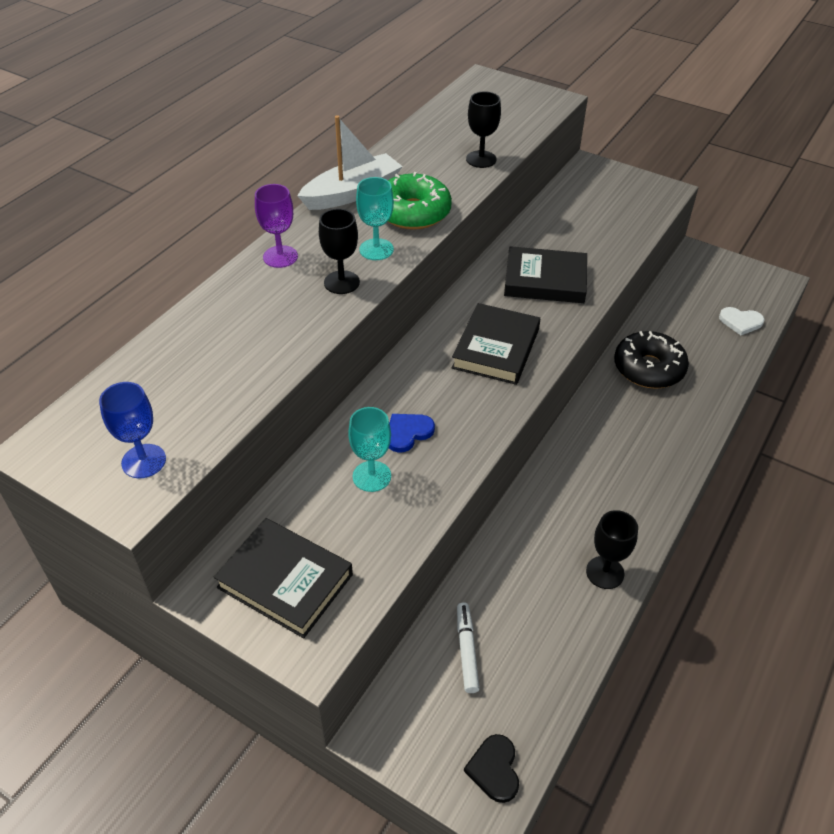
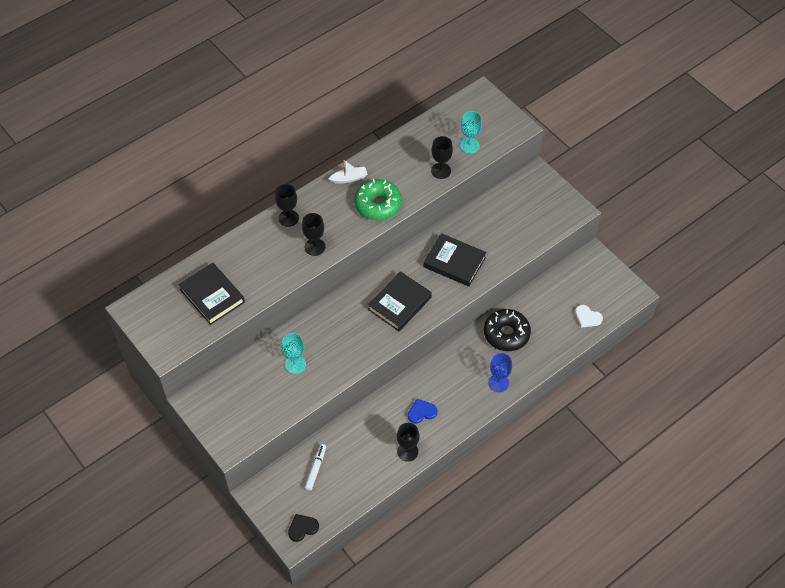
camera: 20 degrees right, 10 degrees up
blue goblet [99,382,166,478] -> blue goblet moved to [488,353,512,392]
black book [214,518,353,638] -> black book moved to [179,263,245,325]
purple goblet [255,184,298,268] -> black goblet [275,184,299,227]
white boat [297,116,403,210] -> white boat [328,160,368,184], size x0.56
turquoise goblet [356,177,394,260] -> turquoise goblet moved to [460,111,482,154]
blue heart [389,414,435,453] -> blue heart moved to [408,399,437,424]
black heart [464,734,519,803] -> black heart turned 45 degrees clockwise [288,514,319,542]

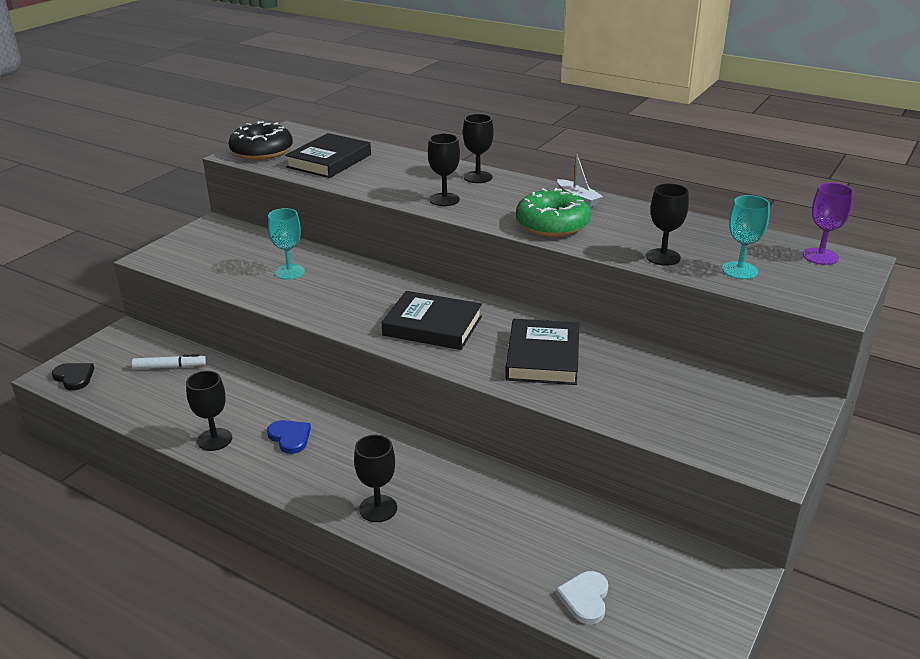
camera: 70 degrees right, 25 degrees down
black donut [484,309,531,351] -> black donut moved to [228,121,293,160]
blue goblet [488,353,512,392] -> black goblet [354,435,397,522]
none -> purple goblet [803,183,854,265]

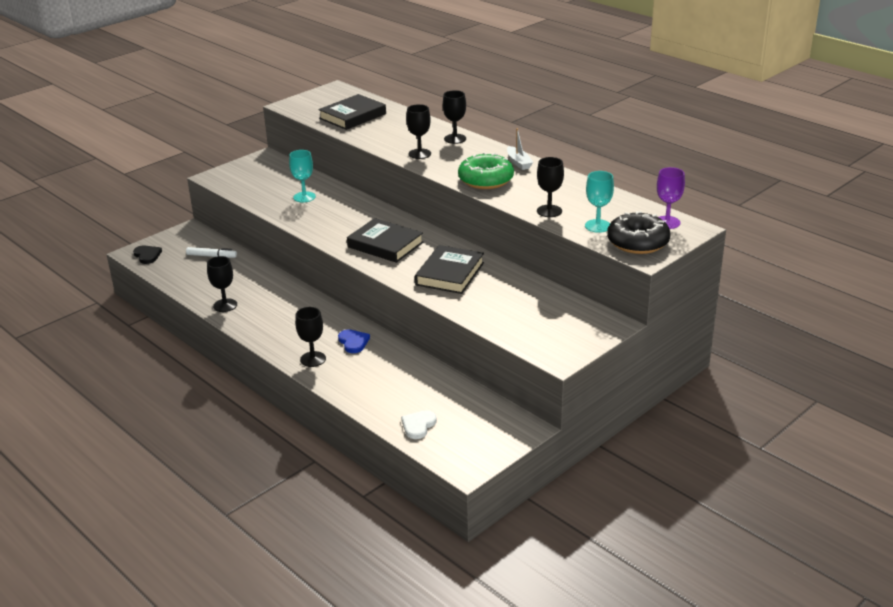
camera: 15 degrees right, 0 degrees up
black donut [228,121,293,160] -> black donut moved to [607,211,671,254]
blue heart [267,420,311,454] -> blue heart moved to [338,330,370,353]

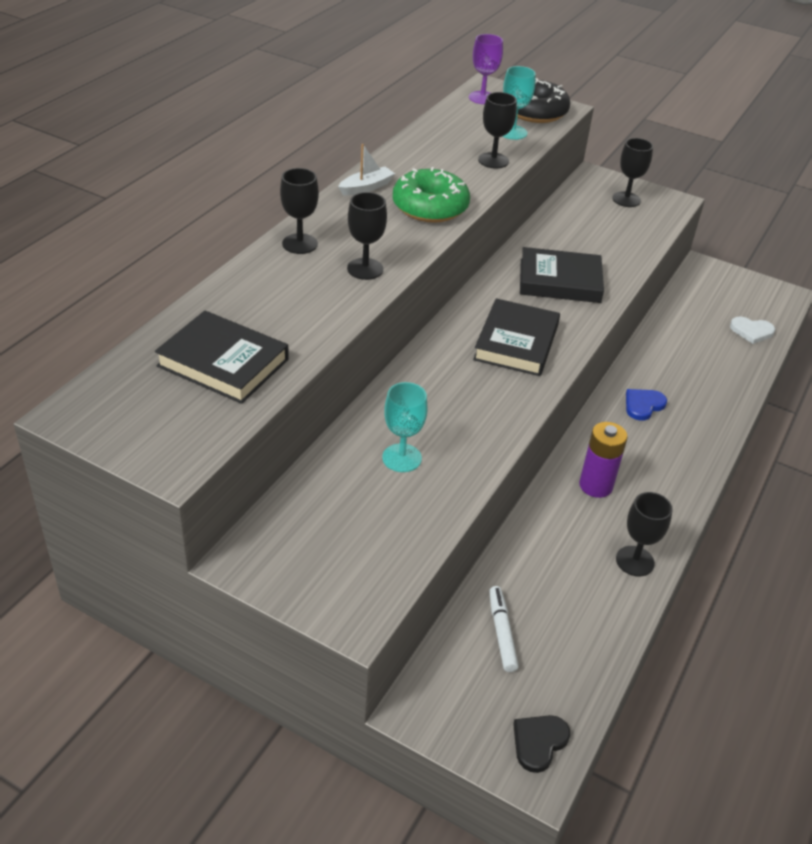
camera: 110 degrees left, 10 degrees up
black goblet [295,307,326,367] -> black goblet moved to [612,138,653,207]
none -> purple battery [579,422,628,498]

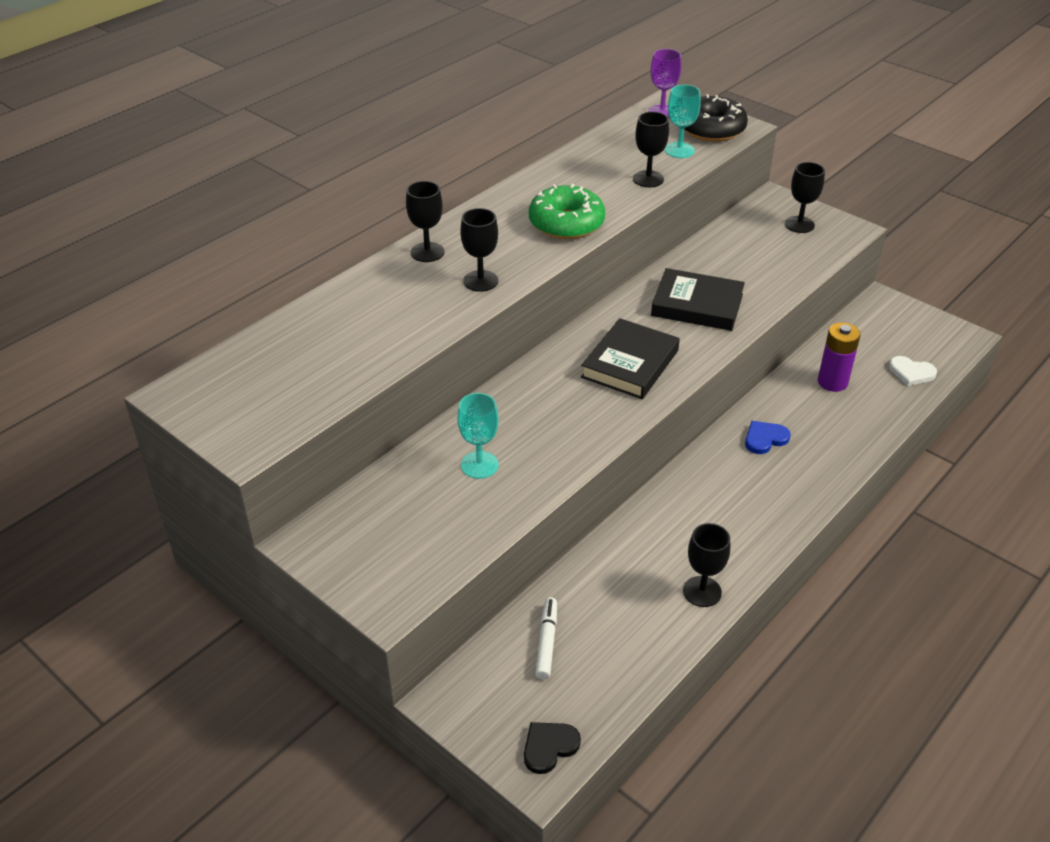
camera: 15 degrees right, 0 degrees up
black book [155,311,289,404] -> none
white boat [338,144,395,196] -> none
purple battery [579,422,628,498] -> purple battery moved to [818,323,861,392]

